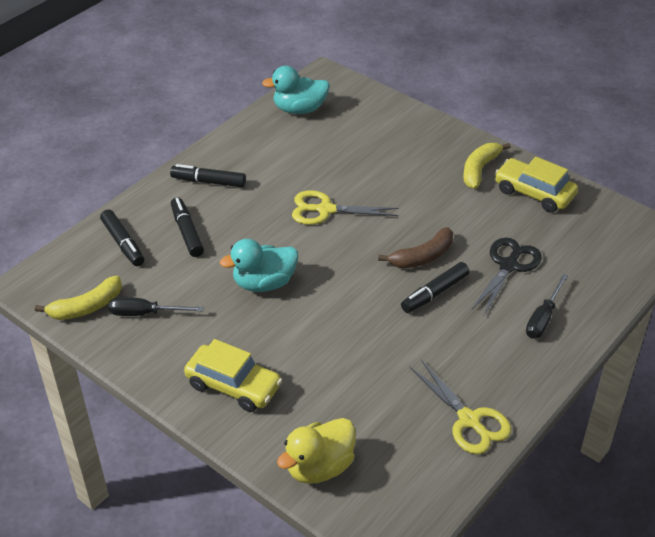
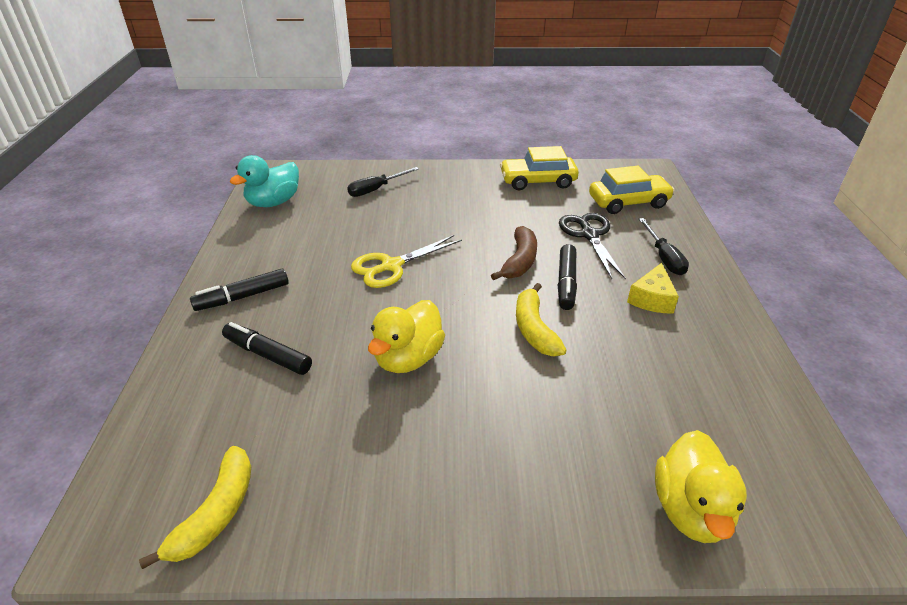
camera: 40 degrees left, 5 degrees down
black marker [100,209,144,266] -> none
black screwdriver [109,297,204,316] -> black screwdriver moved to [347,167,419,197]
yellow car [184,339,282,412] -> yellow car moved to [589,166,675,214]
turquoise duck [220,239,298,292] -> yellow duck [368,300,445,373]
yellow scissors [410,360,512,454] -> none
yellow banana [463,143,511,189] -> yellow banana moved to [516,283,567,356]
none -> yellow cheese [627,263,679,314]

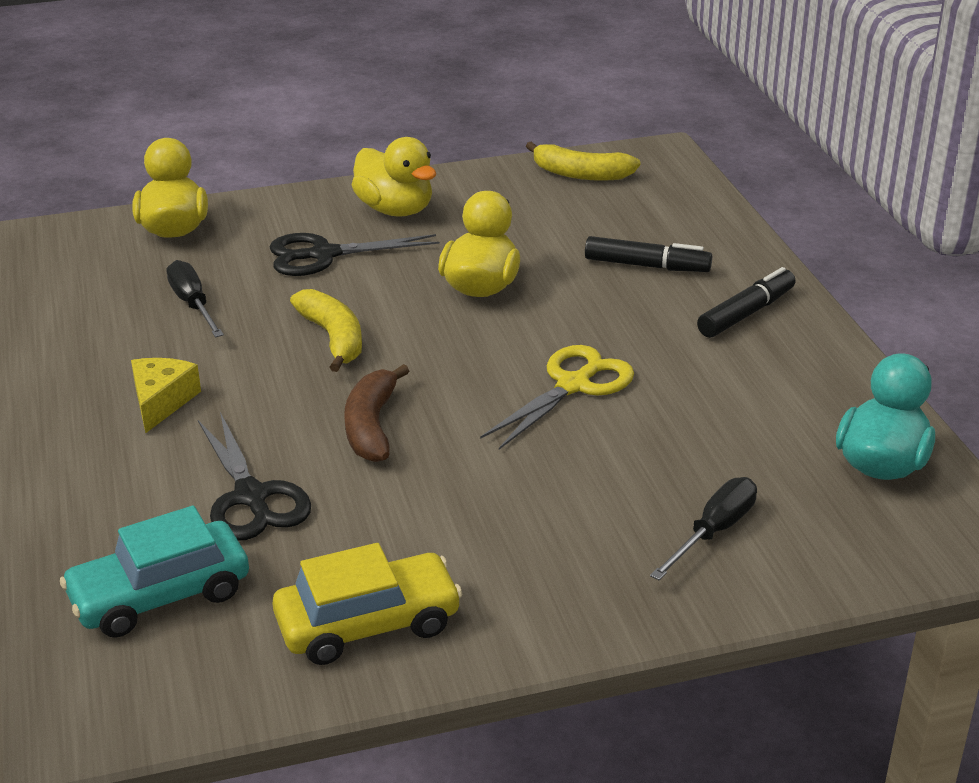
camera: 165 degrees right, 5 degrees down
yellow banana [139,446,251,569] -> yellow banana turned 75 degrees counterclockwise [526,142,640,181]
black marker [558,244,577,310] -> none
yellow car [589,166,675,214] -> turquoise car [60,506,249,638]
black screwdriver [639,218,689,275] -> black screwdriver moved to [166,260,224,337]
none -> black scissors [270,233,440,276]
none -> yellow duck [352,137,436,217]

